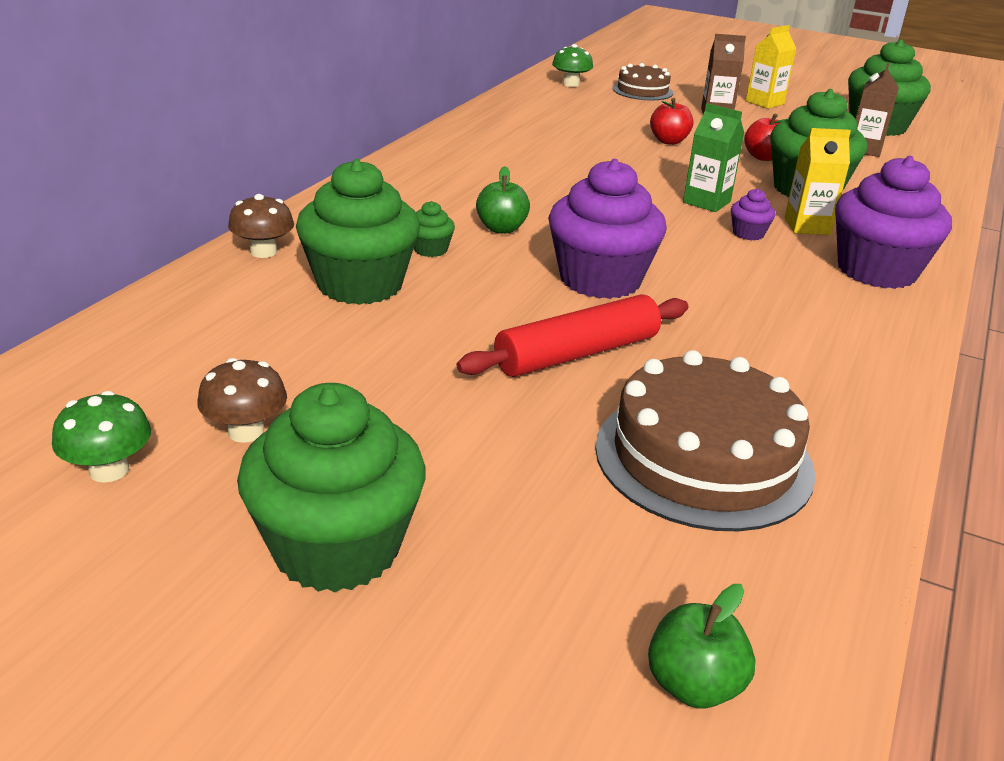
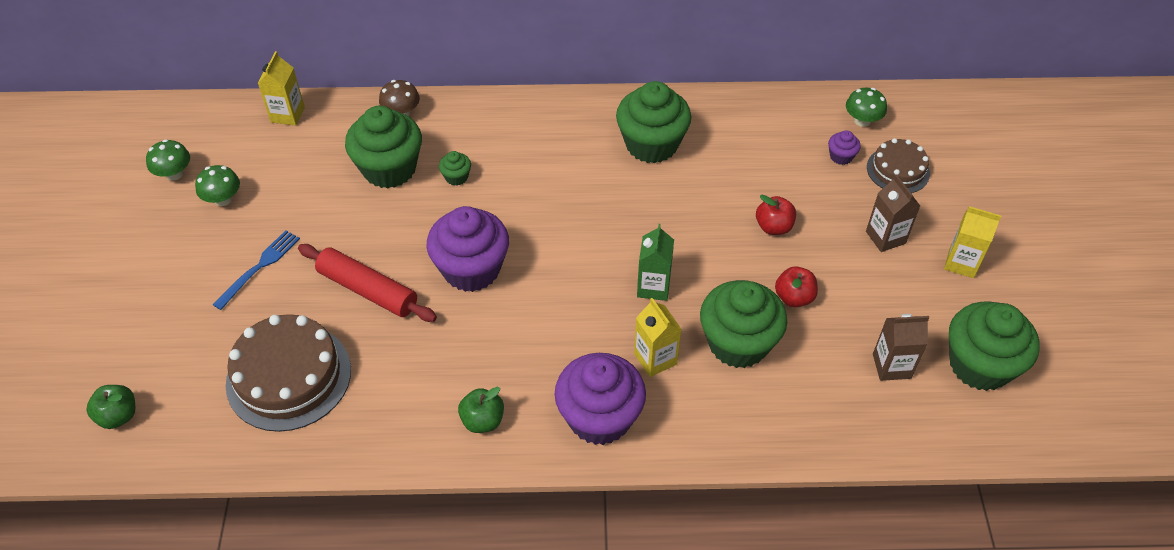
camera: 65 degrees right, 20 degrees up
brown mushroom [197,358,287,443] -> green mushroom [195,165,240,206]
green cupcake [237,383,426,592] -> green cupcake moved to [616,81,691,163]
green apple [476,166,530,234] -> green apple moved to [458,387,504,433]
purple cupcake [731,188,776,241] -> purple cupcake moved to [828,130,861,165]
none -> blue fork [213,230,300,310]
none -> yellow carton [258,51,305,126]

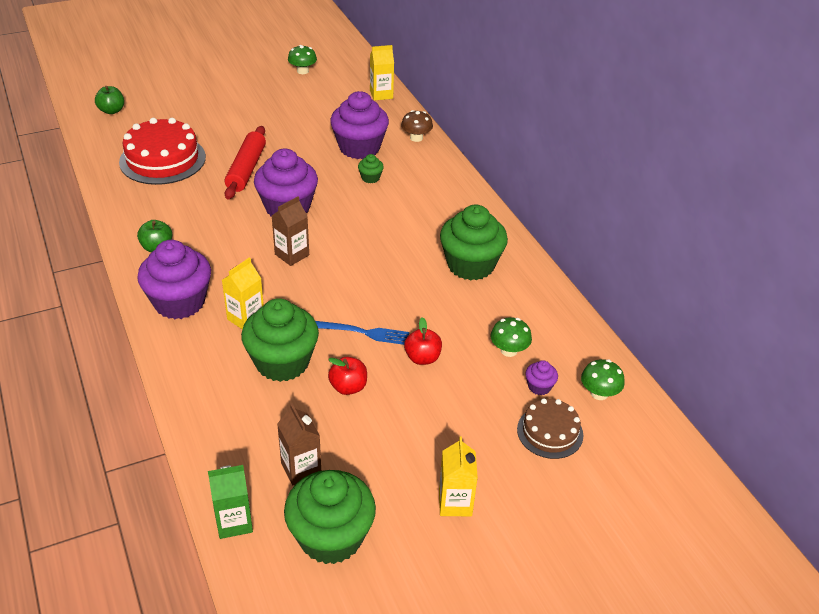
camera: 65 degrees right, 10 degrees down
green mushroom [195,165,240,206] -> green mushroom moved to [490,317,532,357]
blue fork [213,230,300,310] -> blue fork moved to [315,321,409,345]
brown cake [226,314,351,432] -> red cake [119,118,206,185]
green cupcake [345,106,422,188] -> purple cupcake [330,91,389,159]
green carton [637,224,674,301] -> green carton moved to [208,465,253,539]
brown carton [866,174,920,252] -> brown carton moved to [272,197,309,266]

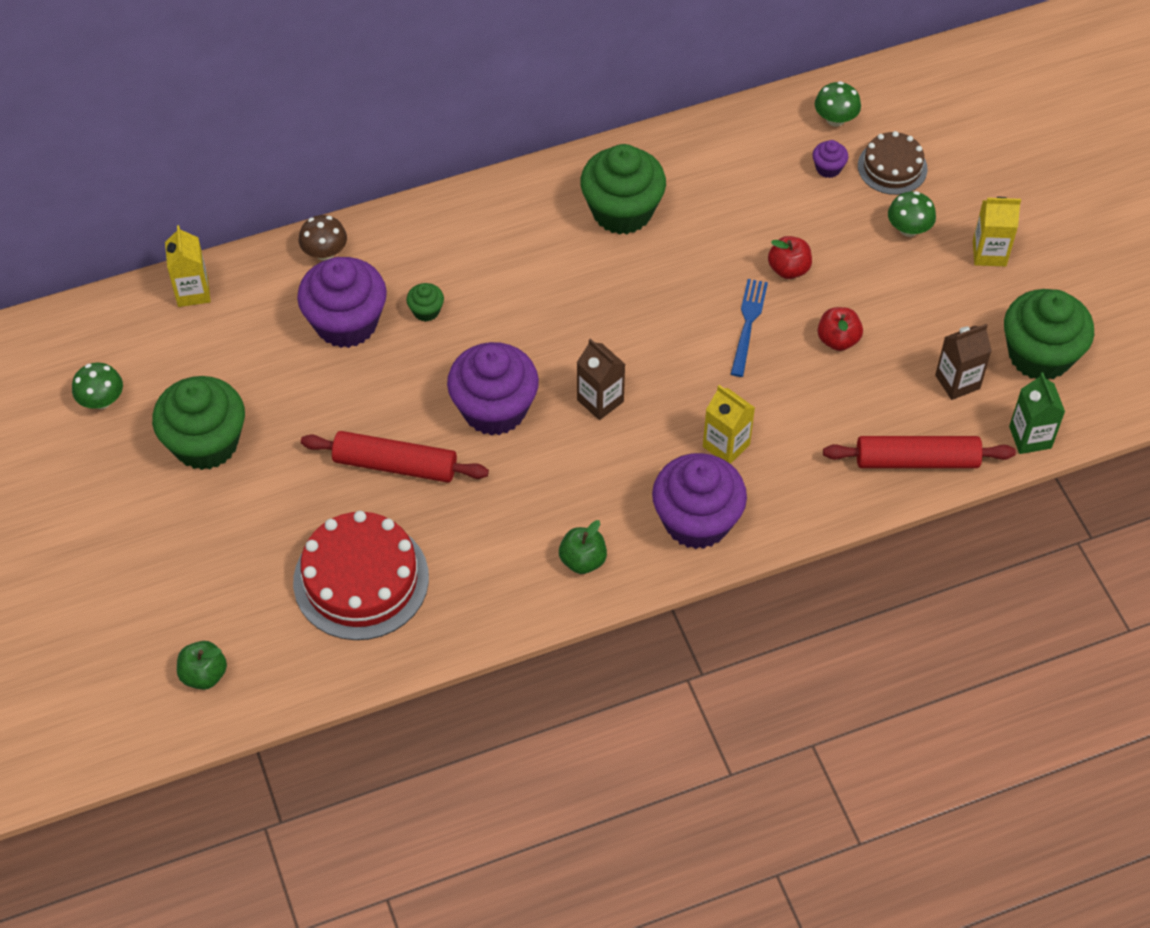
camera: 85 degrees left, 15 degrees up
green cupcake [241,298,319,382] -> green cupcake moved to [152,376,245,470]
green mushroom [490,317,532,357] -> green mushroom moved to [888,191,936,237]
none -> red rolling pin [823,436,1016,468]

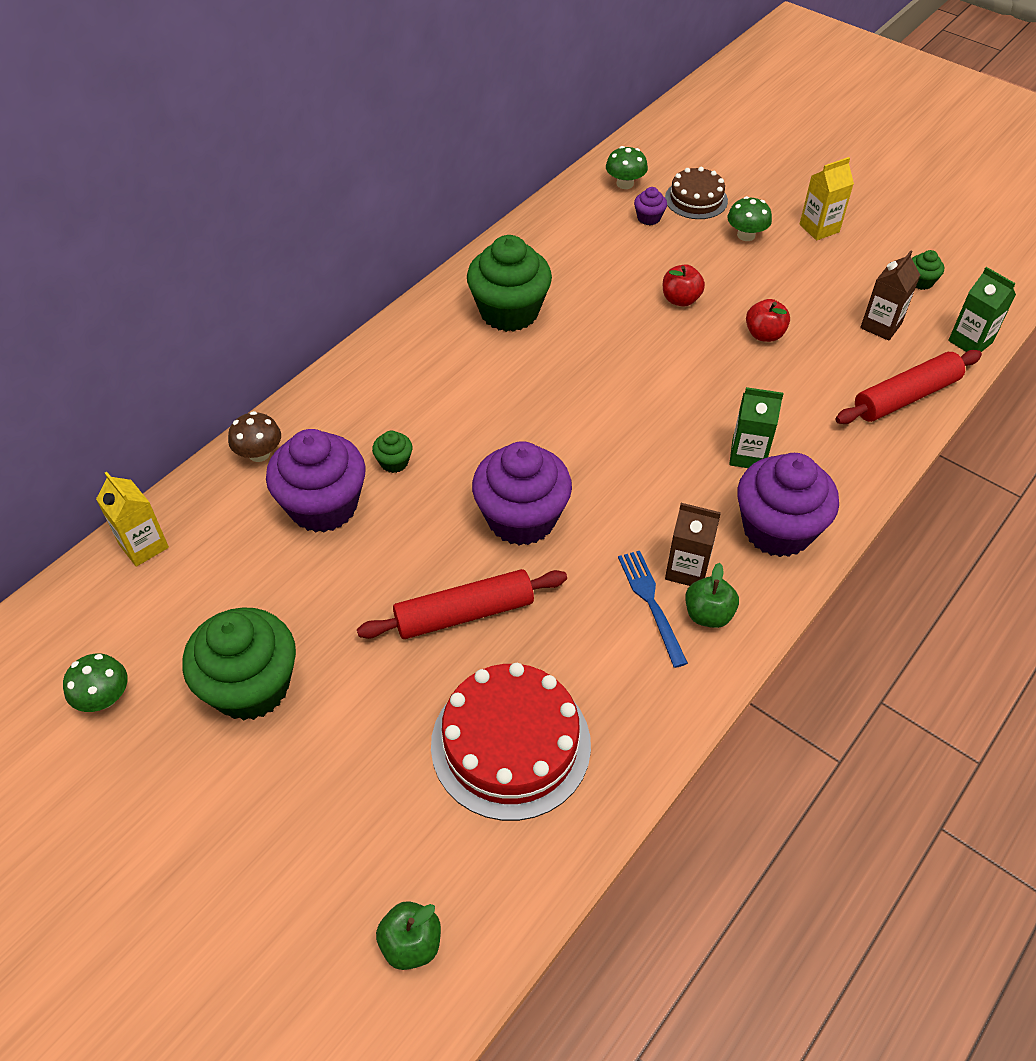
camera: 30 degrees left, 5 degrees down
brown carton [577,338,625,420] -> brown carton moved to [665,503,721,586]
yellow carton [703,385,755,464] -> green carton [729,387,784,468]
blue fork [731,279,768,377] -> blue fork moved to [618,551,688,668]
green cupcake [1004,289,1094,380] -> green cupcake [912,250,944,290], size x0.43

